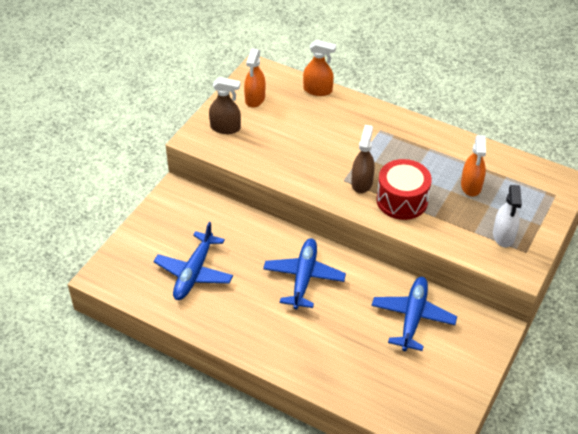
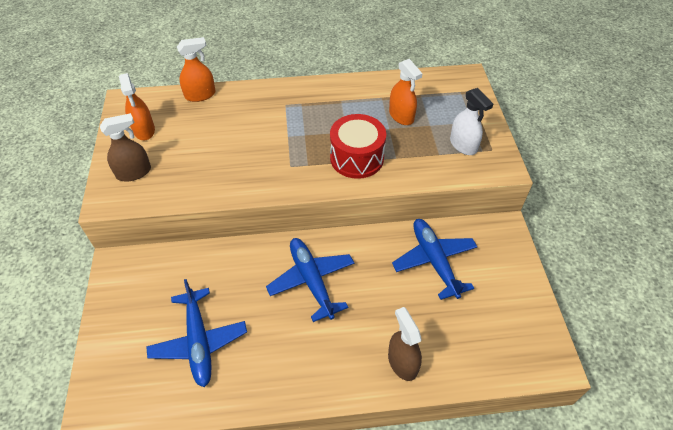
camera: 35 degrees left, 5 degrees up
brown spray bottle [351,125,375,193] -> brown spray bottle moved to [388,307,422,381]

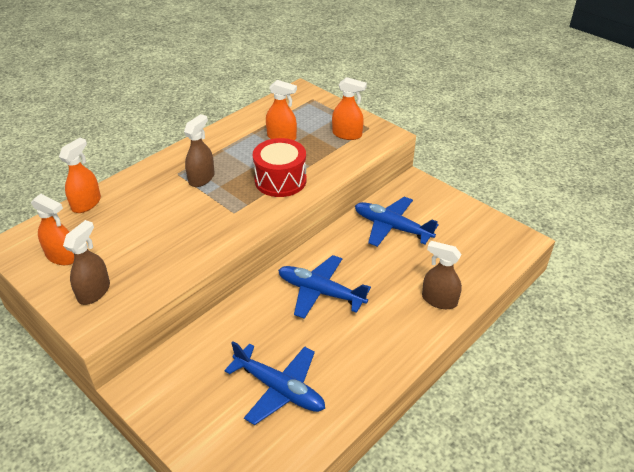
camera: 40 degrees left, 10 degrees down
white spray bottle [450,88,493,155] -> orange spray bottle [332,77,367,140]
none -> brown spray bottle [184,114,215,187]

